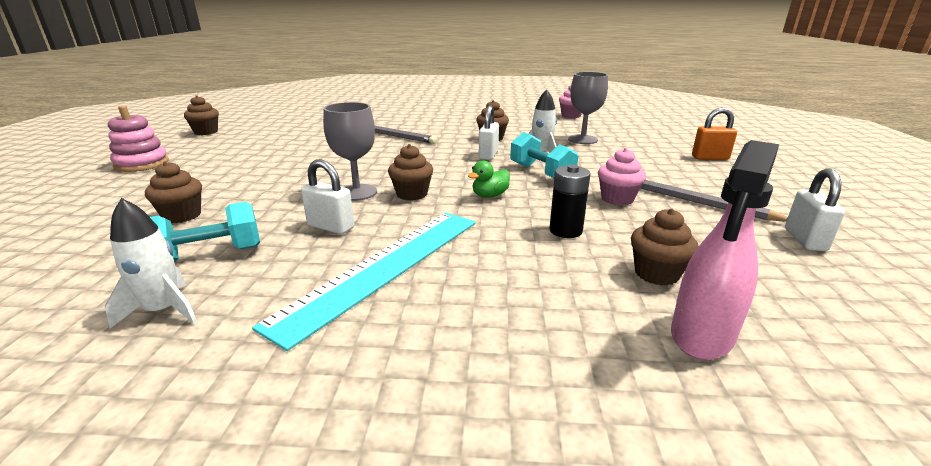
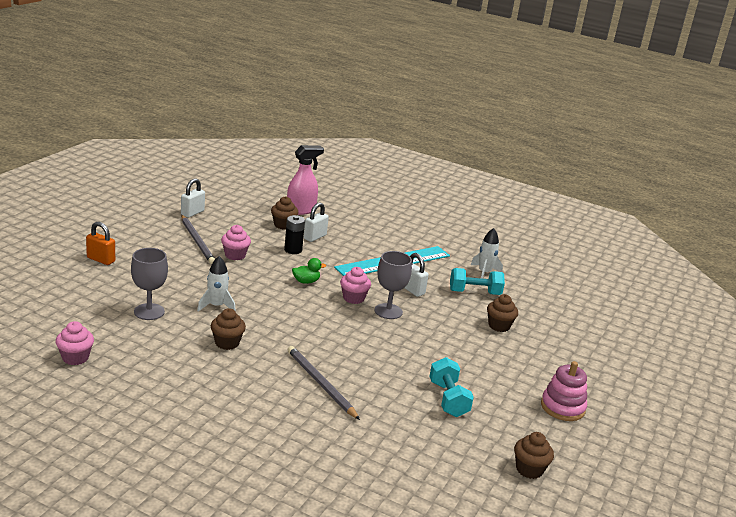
camera: 160 degrees left, 0 degrees up
brown cupcake [388,144,433,201] -> pink cupcake [340,267,371,304]
white padlock [479,105,499,160] -> white padlock moved to [304,202,329,242]
turquoise dumbbell [510,132,578,178] -> turquoise dumbbell moved to [429,357,474,417]

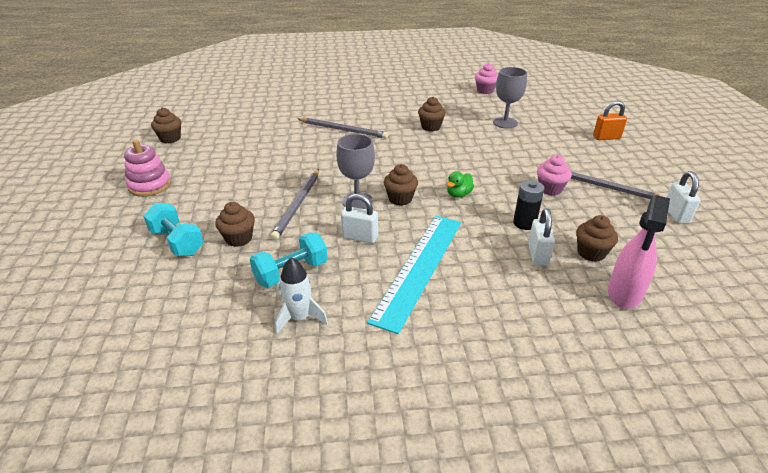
camera: 150 degrees right, 10 degrees up
white rocket [197,256,236,312] -> none
pink cupcake [340,267,371,304] -> brown cupcake [384,164,418,206]
turquoise dumbbell [429,357,474,417] -> turquoise dumbbell moved to [143,203,204,256]
none -> grey pencil [270,169,319,240]

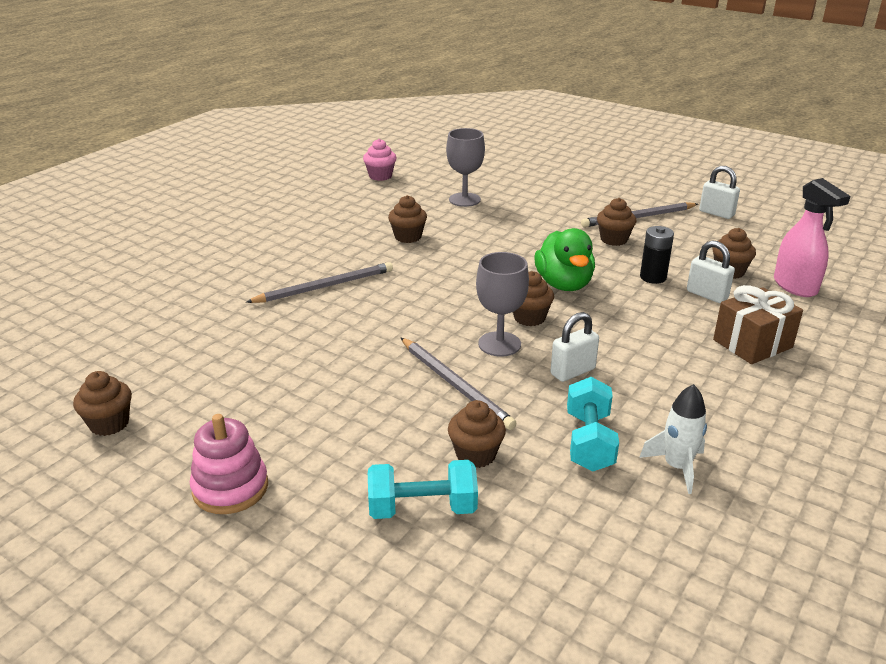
camera: 50 degrees left, 5 degrees down
turquoise ruler [367,216,461,334] -> none
green duck [447,171,474,198] -> green duck [535,228,595,291], size x1.87
pink cupcake [537,155,572,195] -> brown cupcake [597,198,636,246]
orange padlock [593,101,627,140] -> none
none -> brown gift [713,285,803,364]

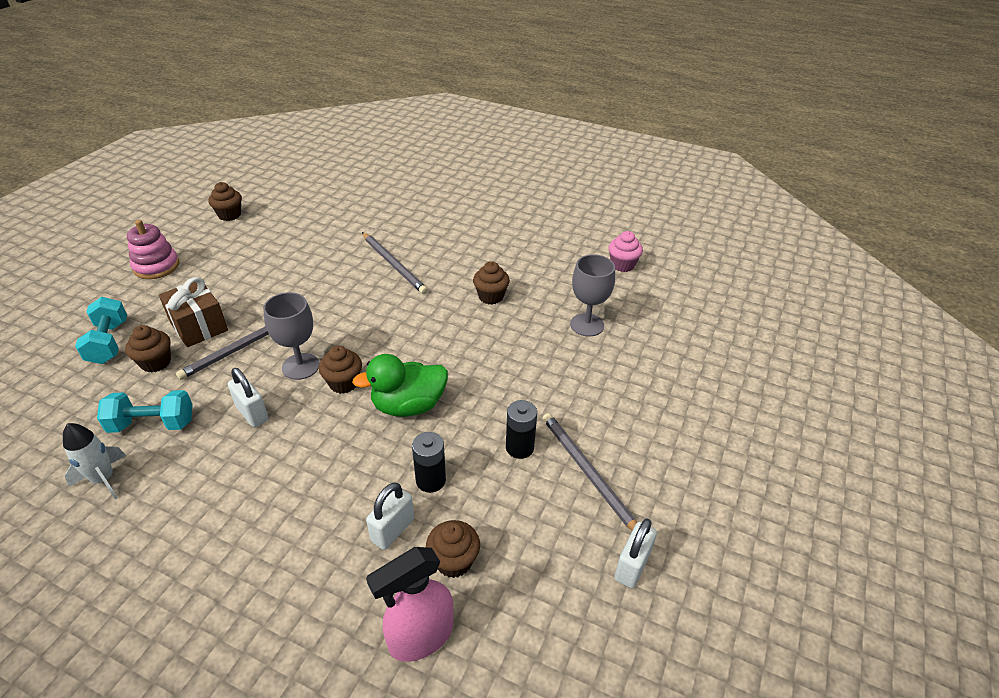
camera: 80 degrees right, 10 degrees up
brown cupcake [597,198,636,246] -> black battery [506,400,537,459]
brown gift [713,285,803,364] -> brown gift moved to [159,277,228,347]

